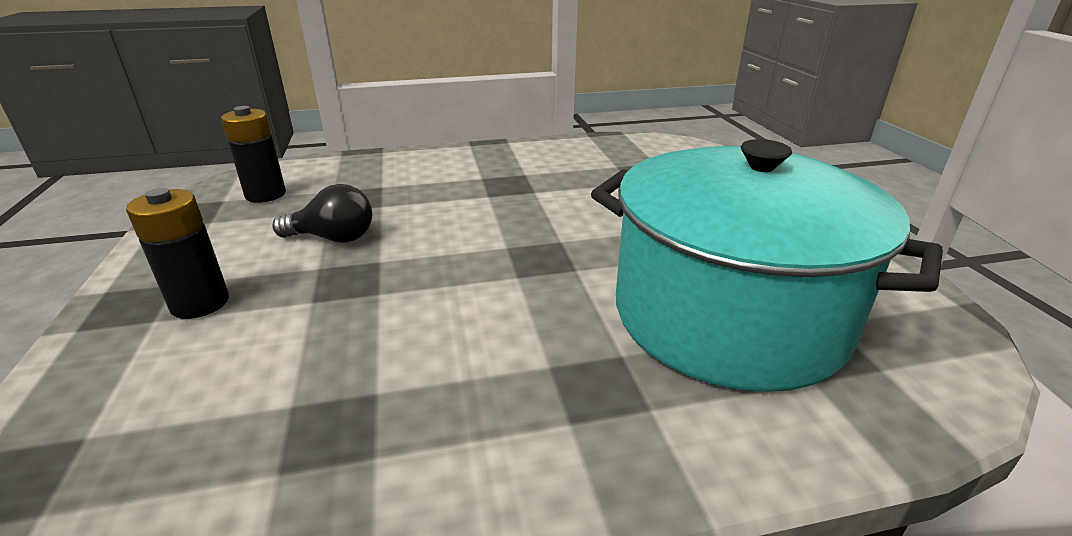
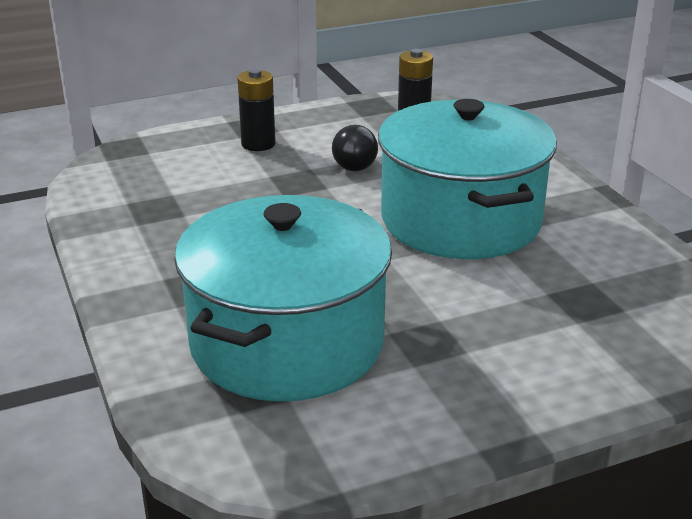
camera: 80 degrees right, 0 degrees up
none -> turquoise pot [378,99,557,259]

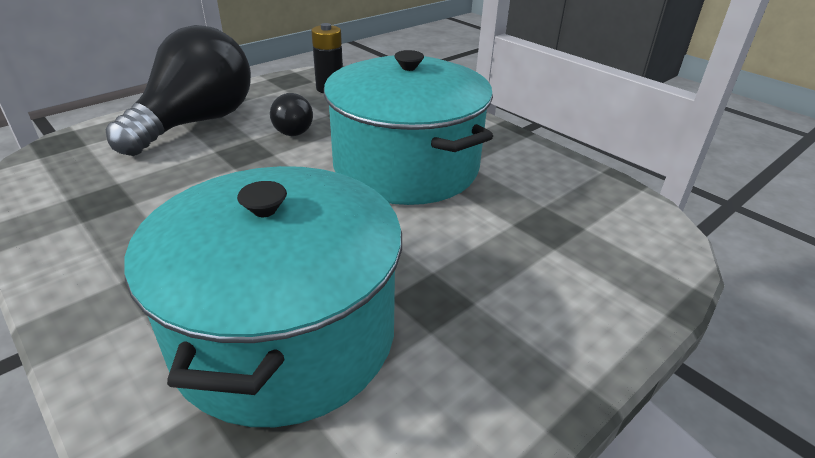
camera: 20 degrees left, 5 degrees up
black battery [237,69,276,151] -> black light bulb [105,25,251,156]

